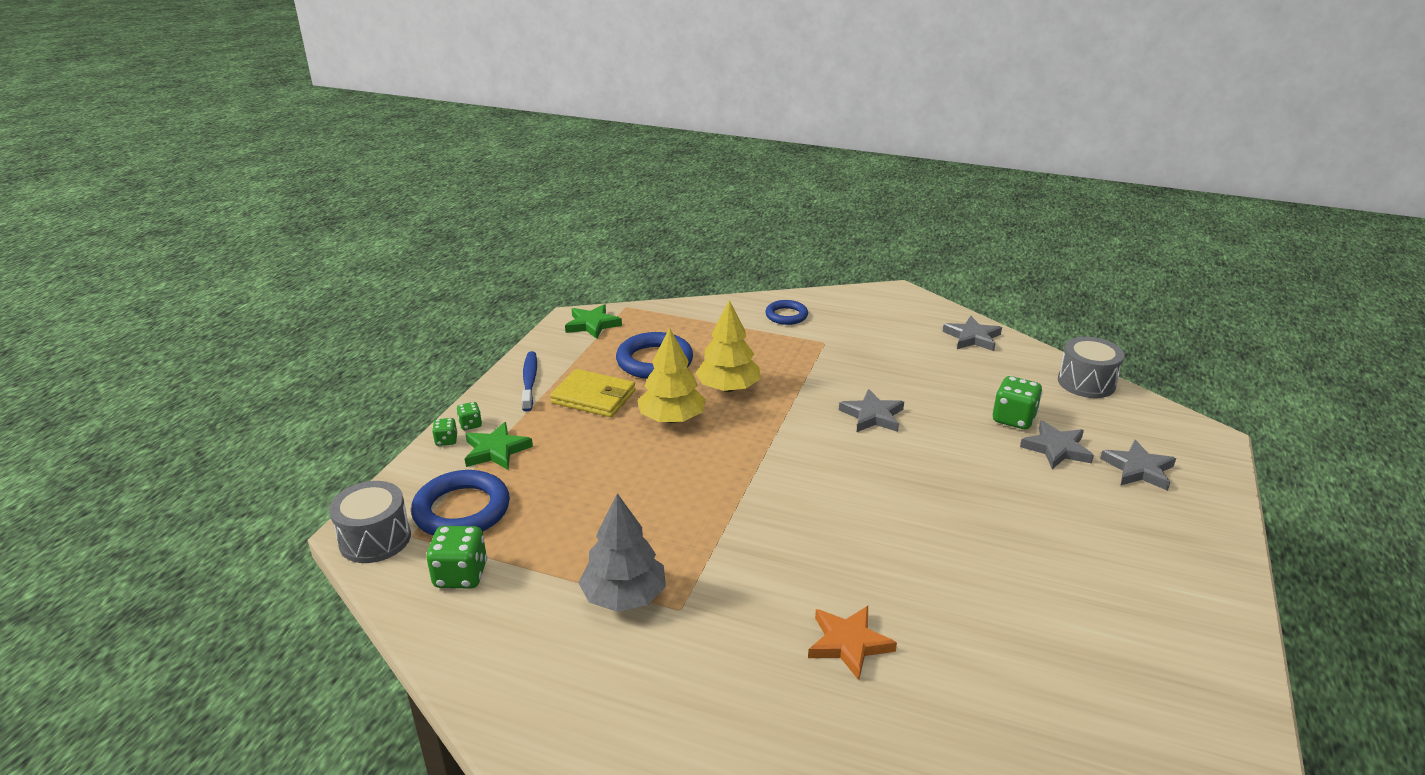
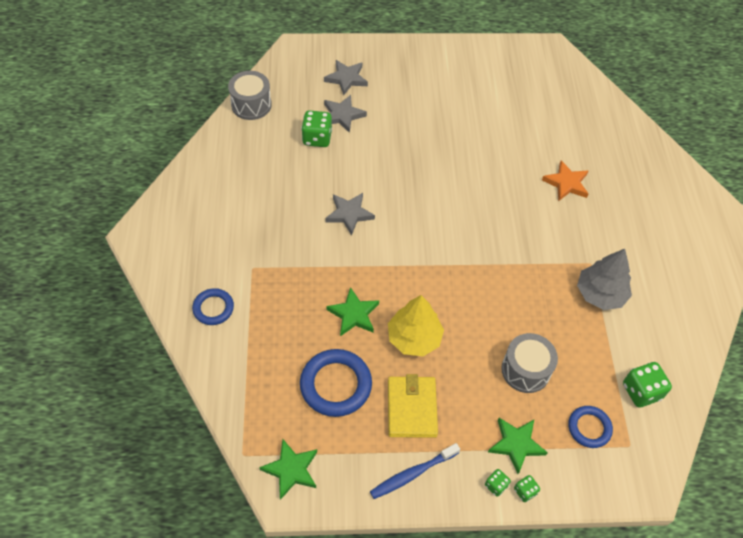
camera: 115 degrees left, 25 degrees up
grey drum [329,481,411,563] -> grey drum moved to [501,333,558,393]
blue ring [411,470,510,536] -> blue ring [568,406,613,448], size x0.60
yellow tree [696,300,760,392] -> green star [326,287,379,336]
grey star [943,316,1002,351] -> none

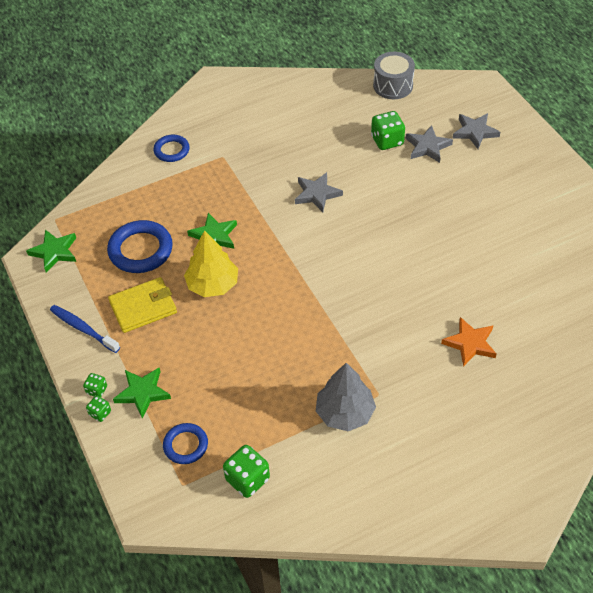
camera: 70 degrees right, 5 degrees down
grey drum [501,333,558,393] -> none

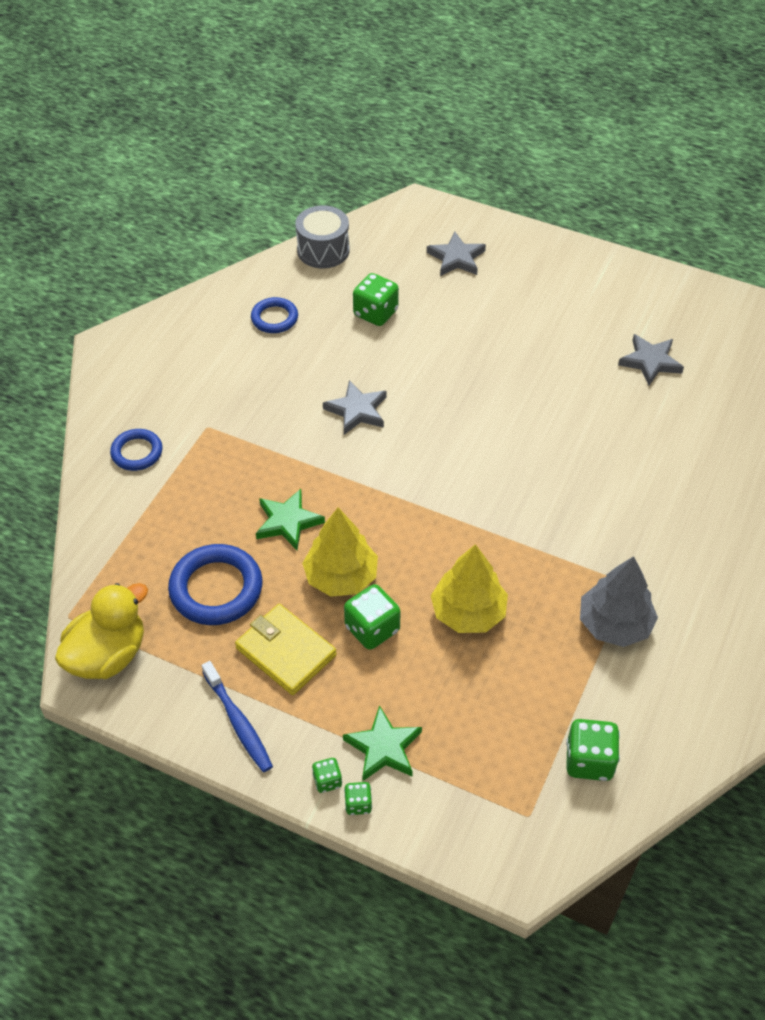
camera: 40 degrees left, 0 degrees up
green star [26,230,76,272] -> yellow duck [55,583,148,679]
blue toothbrush [50,305,120,353] -> blue toothbrush turned 120 degrees counterclockwise [202,661,273,772]
yellow wallet [108,277,177,333] -> yellow wallet turned 75 degrees counterclockwise [235,604,337,695]
blue ring [163,423,208,464] -> blue ring moved to [251,297,298,333]
grey star [406,125,453,163] -> grey star moved to [618,334,684,385]
orange star [441,317,496,367] -> none
none -> green dice [344,584,400,650]
none -> yellow tree [431,544,508,633]

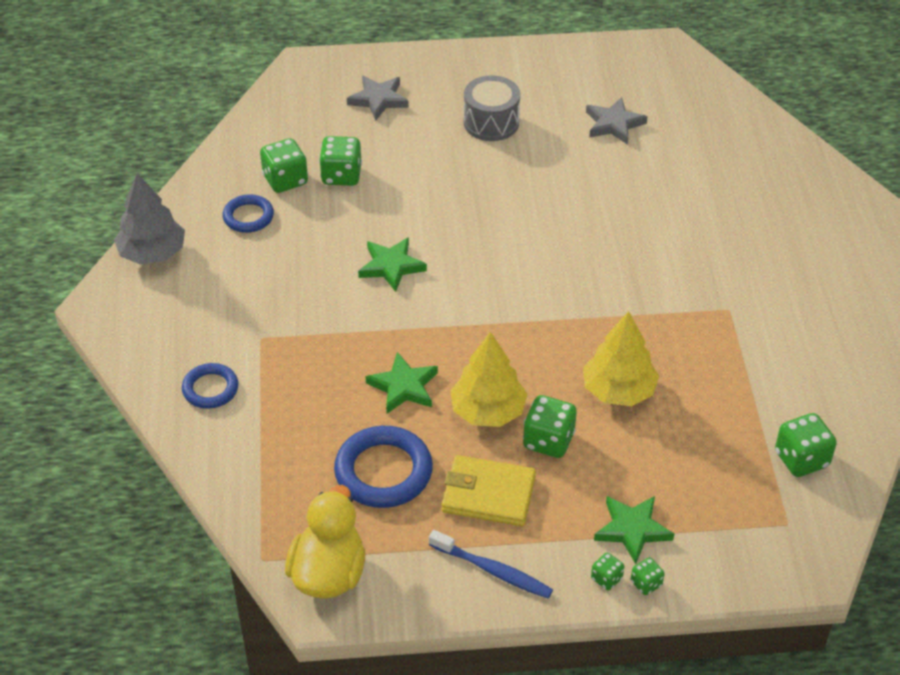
camera: 30 degrees left, 5 degrees down
grey drum [295,205,350,269] -> grey drum moved to [464,75,520,141]
grey star [323,380,386,435] -> green star [358,237,427,292]
grey tree [580,556,658,647] -> grey tree moved to [114,173,185,265]
none -> green dice [260,138,308,193]

